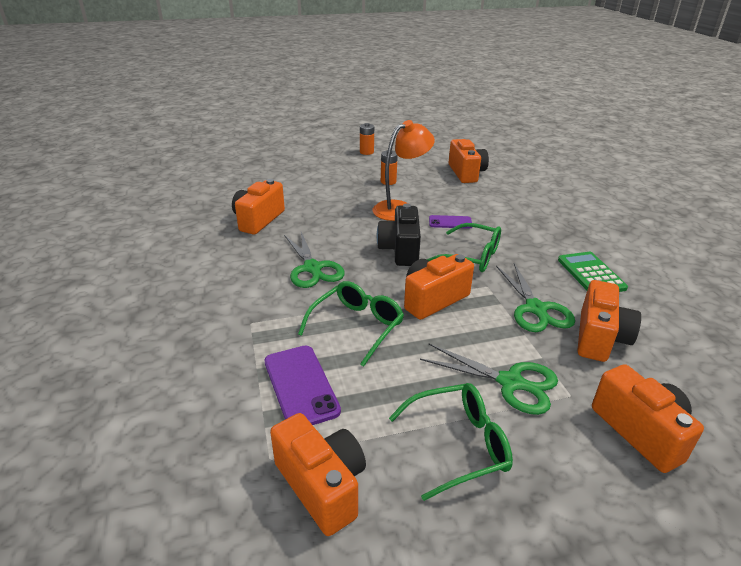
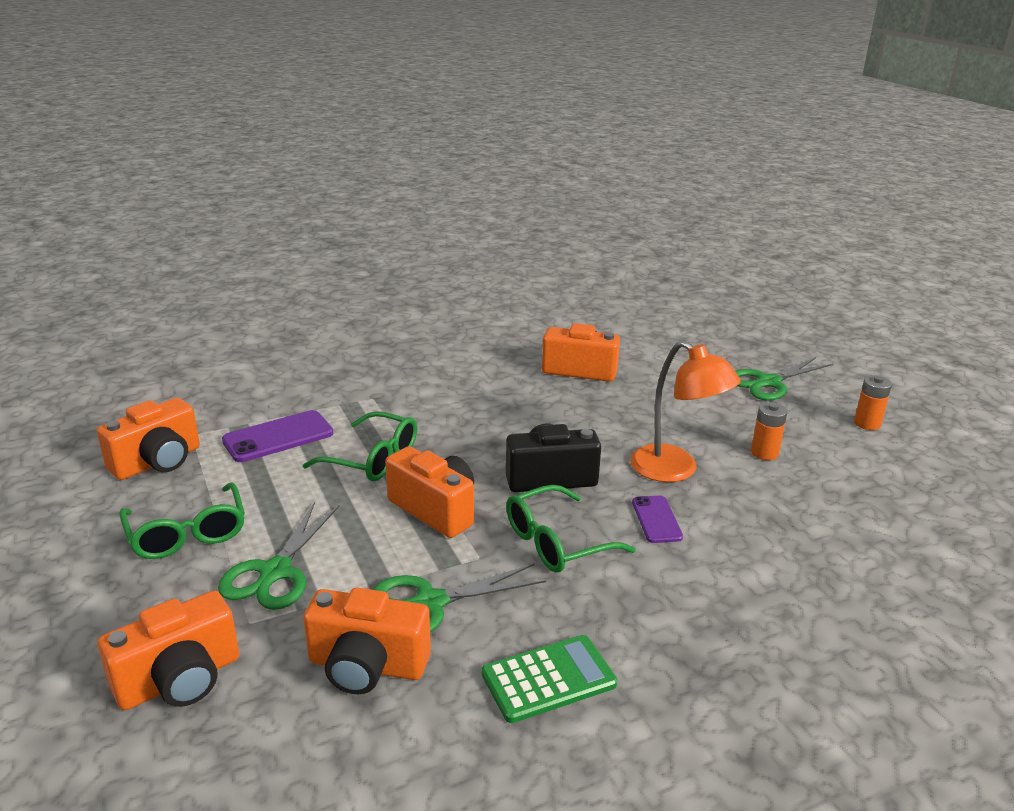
camera: 80 degrees right, 5 degrees down
green scissors [284,232,345,288] -> green scissors moved to [735,357,833,401]
green glasses [426,223,501,272] -> green glasses turned 45 degrees clockwise [506,485,636,573]
orange camera [449,139,489,183] -> none

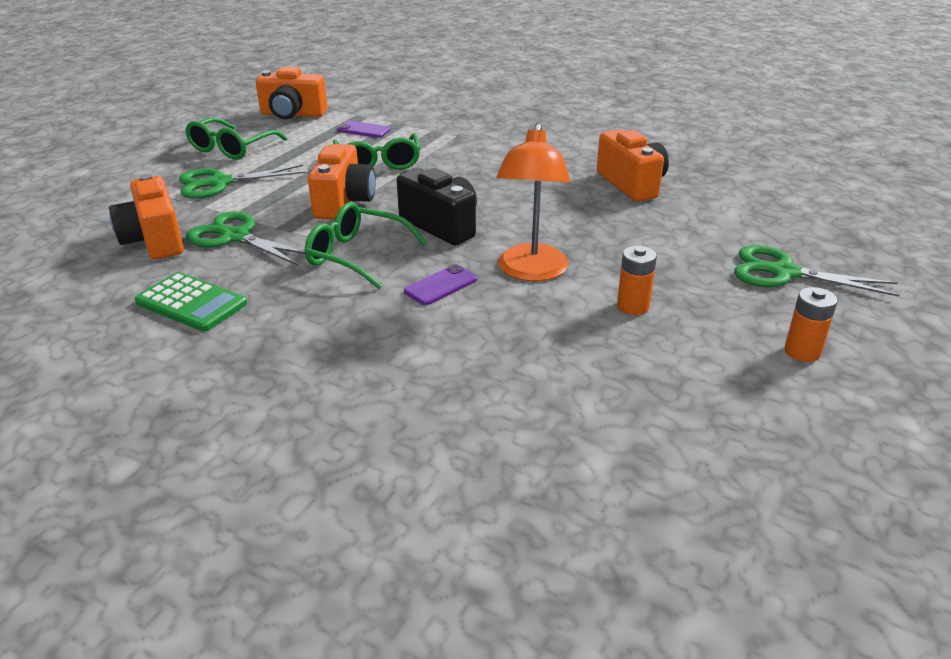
camera: 55 degrees right, 5 degrees up
orange camera [97,591,239,710] -> none
purple phone [222,410,333,462] -> purple phone [337,121,391,138], size x0.62

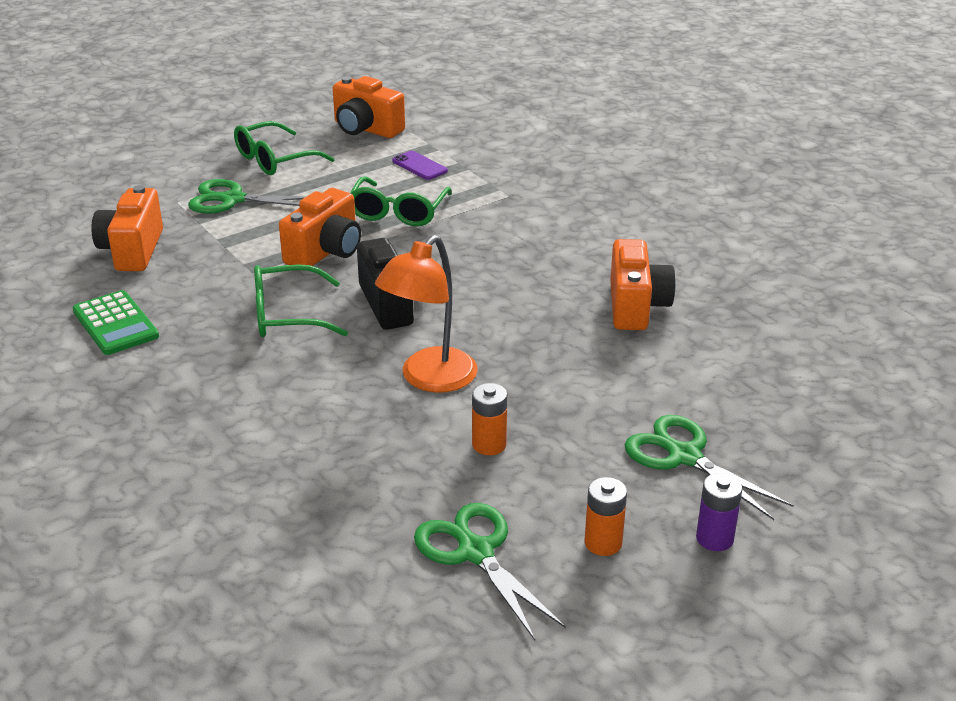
camera: 25 degrees right, 0 degrees up
green scissors [186,211,305,265] -> green scissors moved to [414,503,566,640]
green glasses [305,202,427,289] -> green glasses turned 60 degrees counterclockwise [254,264,348,337]
purple phone [404,264,477,305] -> none
none -> purple battery [696,473,742,551]

